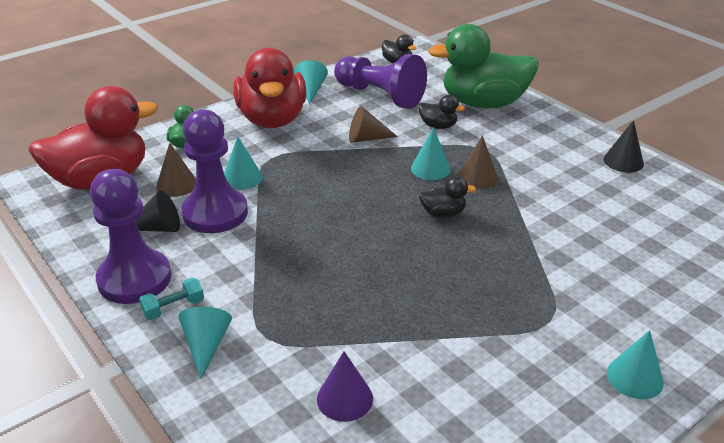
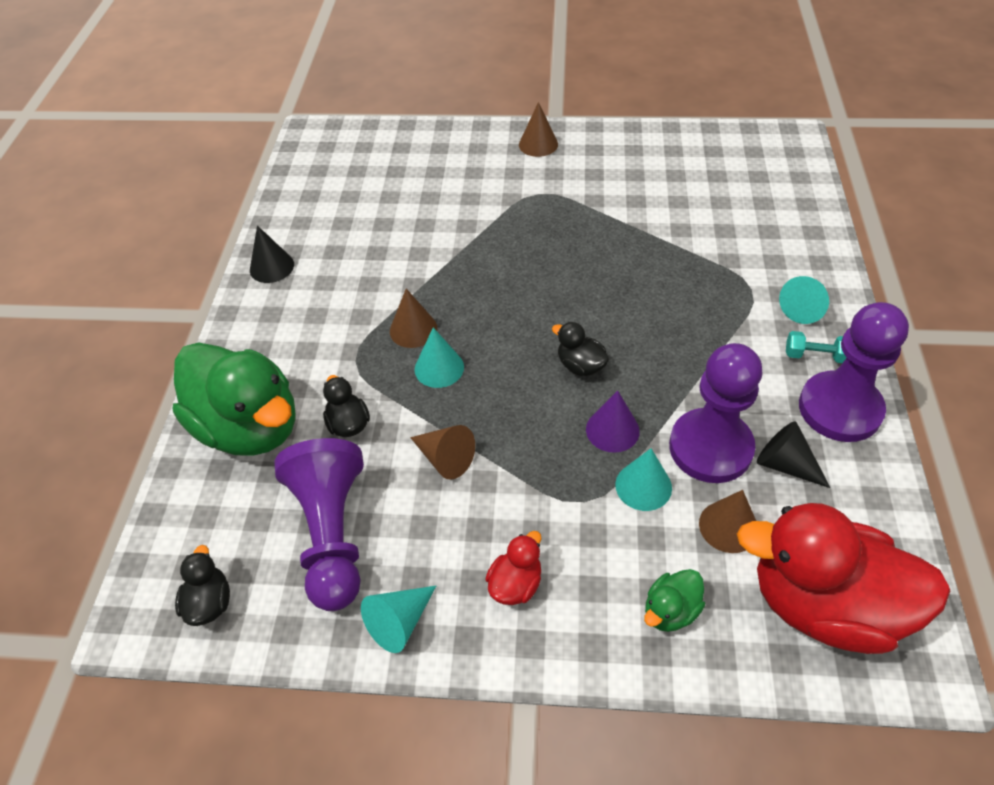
camera: 135 degrees left, 15 degrees up
red duck [233,48,306,128] -> red duck [485,531,541,605], size x0.42
purple cone [317,351,373,422] -> purple cone moved to [586,390,640,453]
black duck [419,176,476,218] -> black duck moved to [552,322,609,376]
turquoise cone [607,330,664,399] -> brown cone [519,102,558,157]

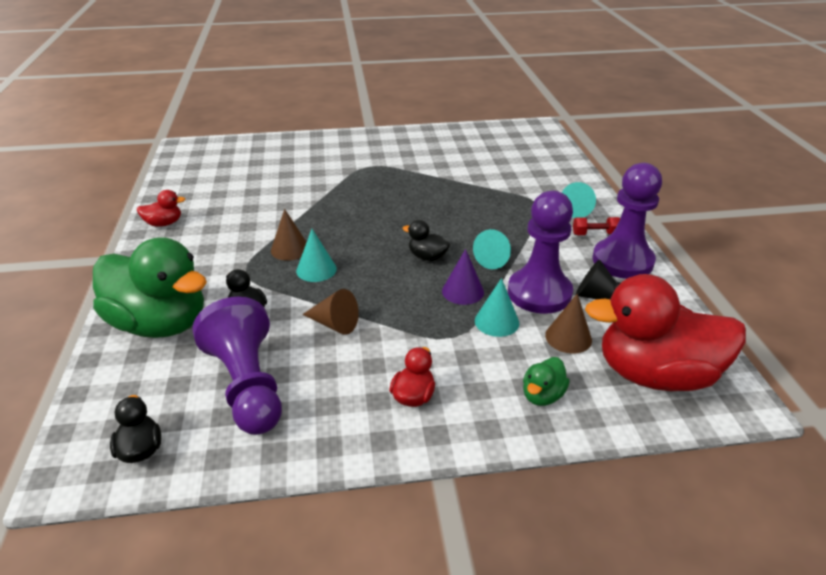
camera: 15 degrees left, 15 degrees down
black cone [250,225,294,283] -> red duck [137,190,185,227]
turquoise cone [361,586,436,653] -> turquoise cone moved to [473,229,511,269]
brown cone [519,102,558,157] -> none
turquoise dumbbell [786,331,847,363] -> red dumbbell [573,217,620,235]

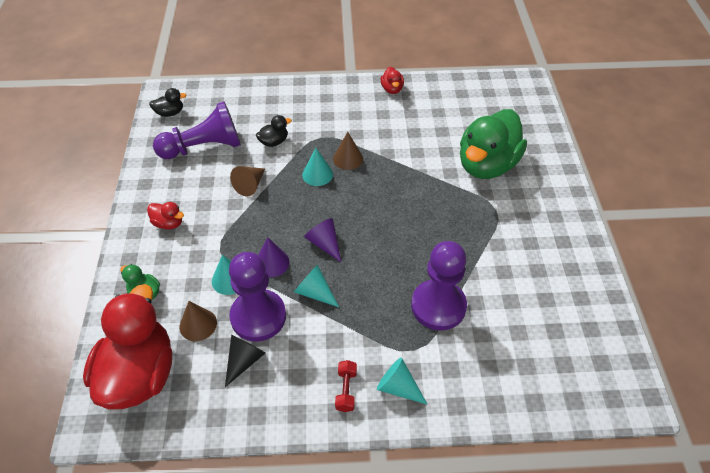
camera: 95 degrees right, 15 degrees up
green duck [93,237,207,338] -> green duck moved to [460,109,527,179]
black duck [403,220,450,261] -> purple cone [304,218,341,262]
purple pawn [593,163,662,279] -> purple pawn moved to [411,241,467,331]

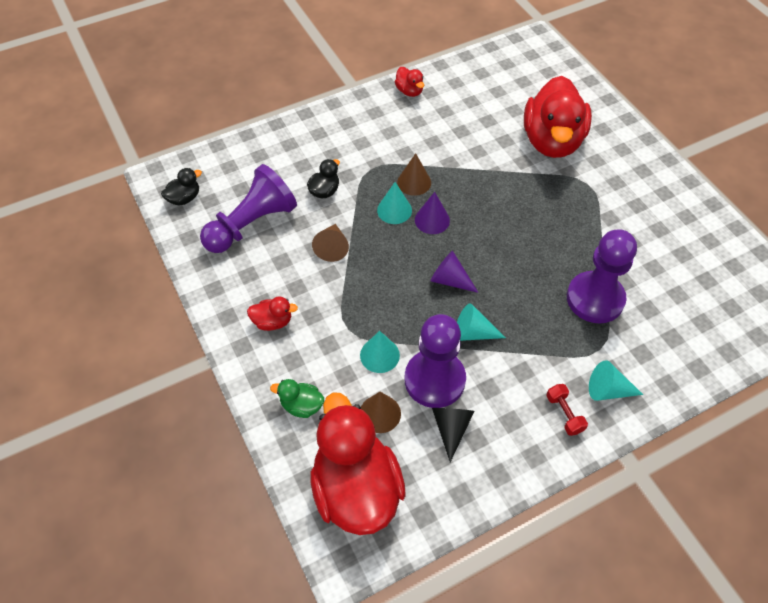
camera: 25 degrees left, 5 degrees up
purple cone [259,237,290,277] -> purple cone moved to [415,192,450,234]
green duck [460,109,527,179] -> red duck [524,76,592,158]

